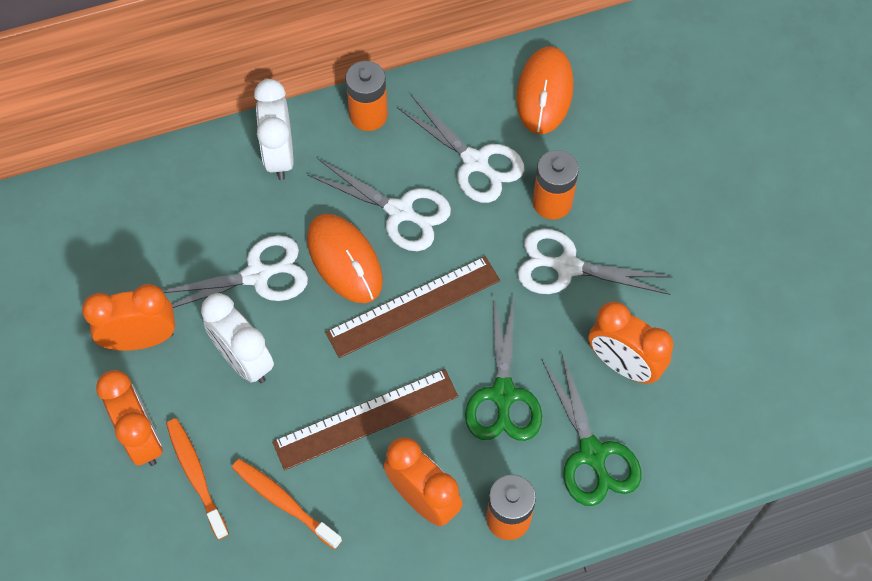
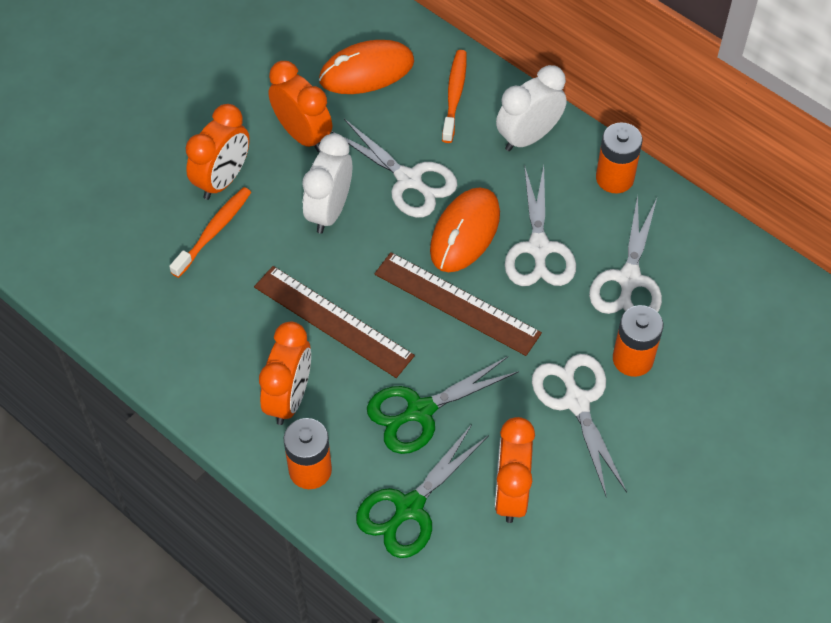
camera: 60 degrees right, 5 degrees down
orange toothbrush [232,459,342,549] -> orange toothbrush moved to [442,50,467,143]
orange mouse [516,46,573,134] -> orange mouse moved to [319,40,414,94]

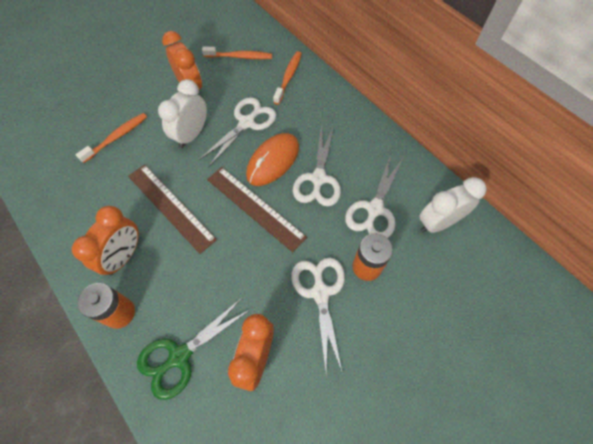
camera: 10 degrees right, 5 degrees up
orange clock [186,104,250,200] -> none
orange mouse [319,40,414,94] -> orange toothbrush [202,46,272,59]
white scissors [331,119,457,218] -> white scissors turned 105 degrees counterclockwise [198,97,276,168]
green scissors [367,356,519,454] -> none
white clock [496,65,567,151] -> white clock moved to [420,177,486,233]
orange battery [596,122,642,193] -> none

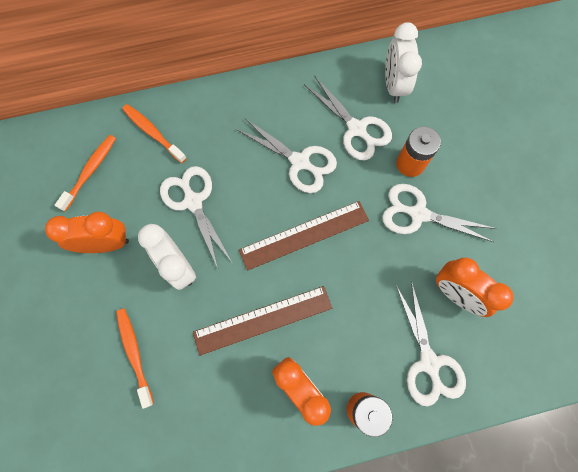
camera: 65 degrees left, 10 degrees up
green scissors [137,298,251,400] -> white scissors [396,280,466,406]
orange mouse [246,133,299,186] -> none

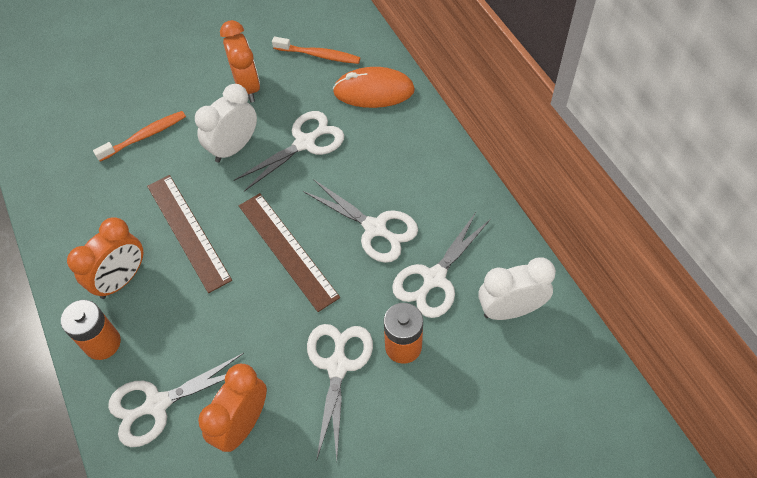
camera: 80 degrees right, 15 degrees down
orange toothbrush [122,104,187,163] -> orange mouse [333,67,415,108]
white scissors [236,118,337,193] -> white scissors turned 75 degrees counterclockwise [303,179,418,263]

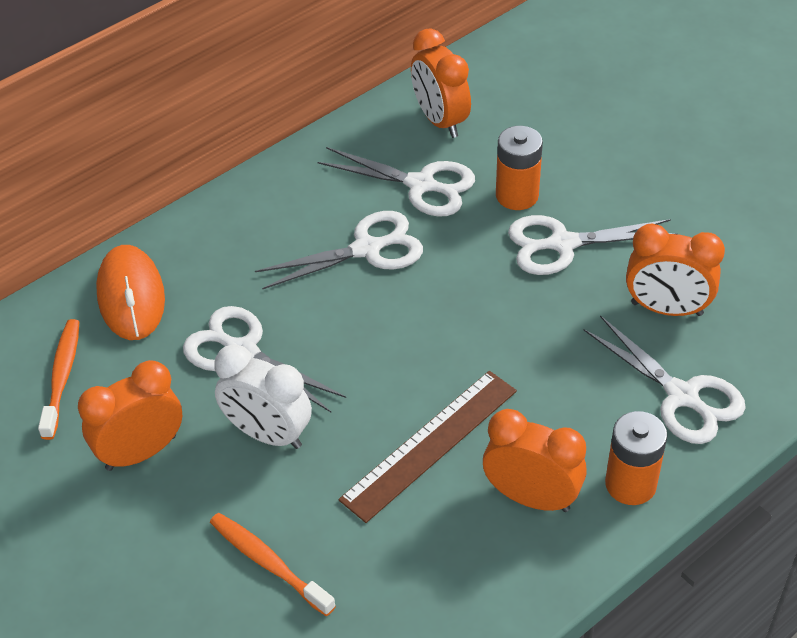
camera: 105 degrees left, 10 degrees down
brown ruler [239,193,340,312] -> none
white scissors [303,179,418,263] -> white scissors turned 45 degrees clockwise [255,211,423,290]
white clock [478,257,556,320] -> orange clock [411,28,471,138]

